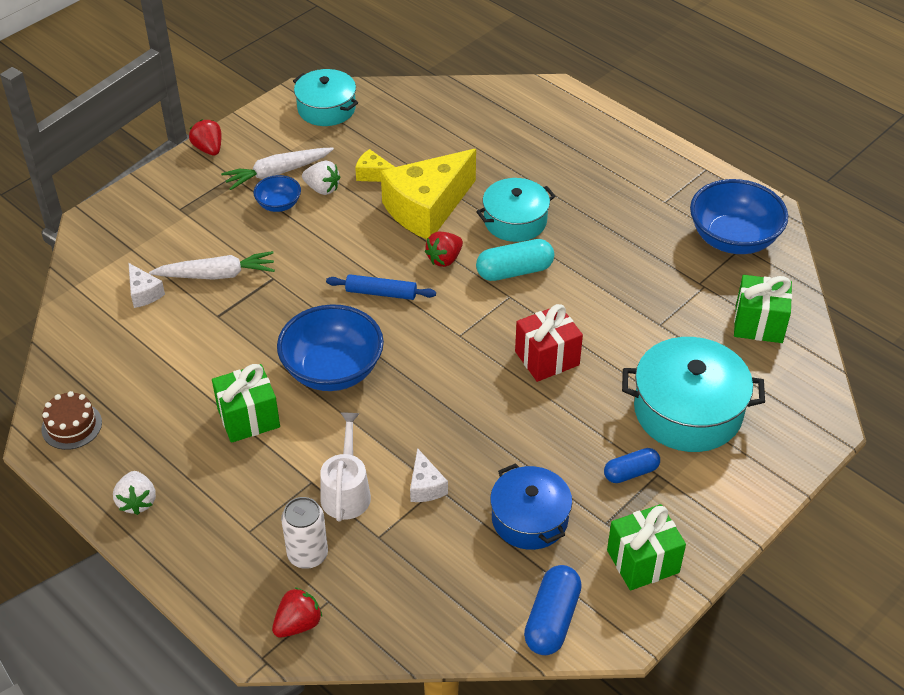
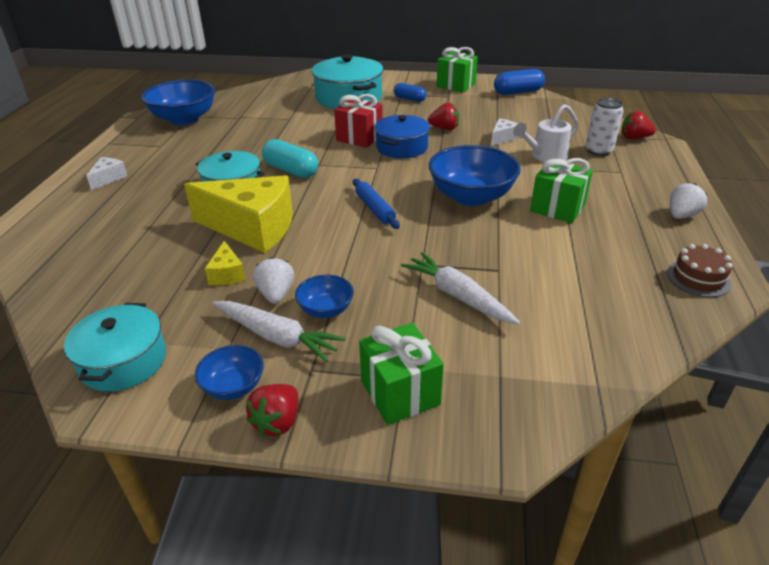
camera: 125 degrees left, 10 degrees down
white cheese [128,263,165,308] -> white cheese moved to [86,157,127,190]
red strawberry [425,232,463,267] -> red strawberry moved to [428,103,459,130]
blue pot [490,463,572,550] -> blue pot moved to [375,115,430,158]
green gift [734,275,792,343] -> green gift moved to [359,323,444,425]
none -> blue bowl [194,345,264,400]

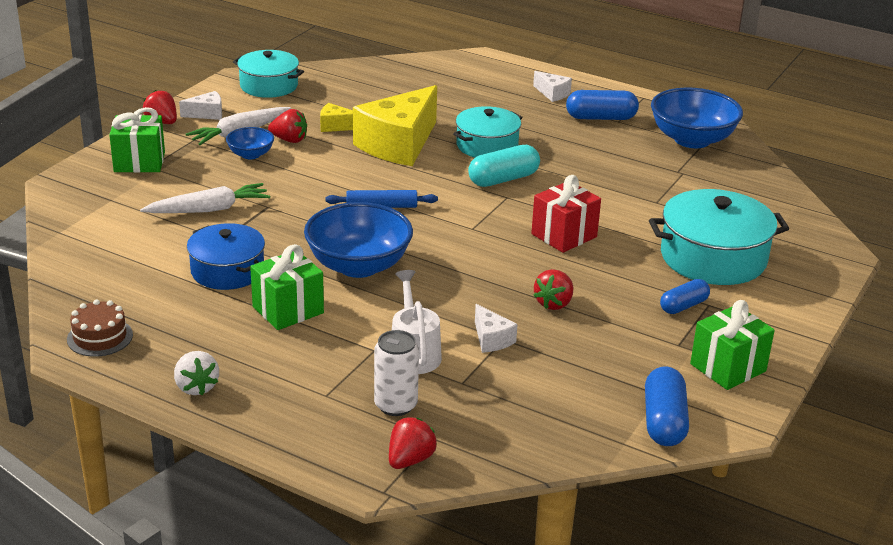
camera: 110 degrees right, 5 degrees down
blue bowl [194,345,264,400] -> white cheese [179,91,222,120]
white strawberry [253,257,294,304] -> red strawberry [268,109,307,143]
blue pot [375,115,430,158] -> blue pot moved to [187,223,265,290]
none -> blue capsule [566,90,639,120]

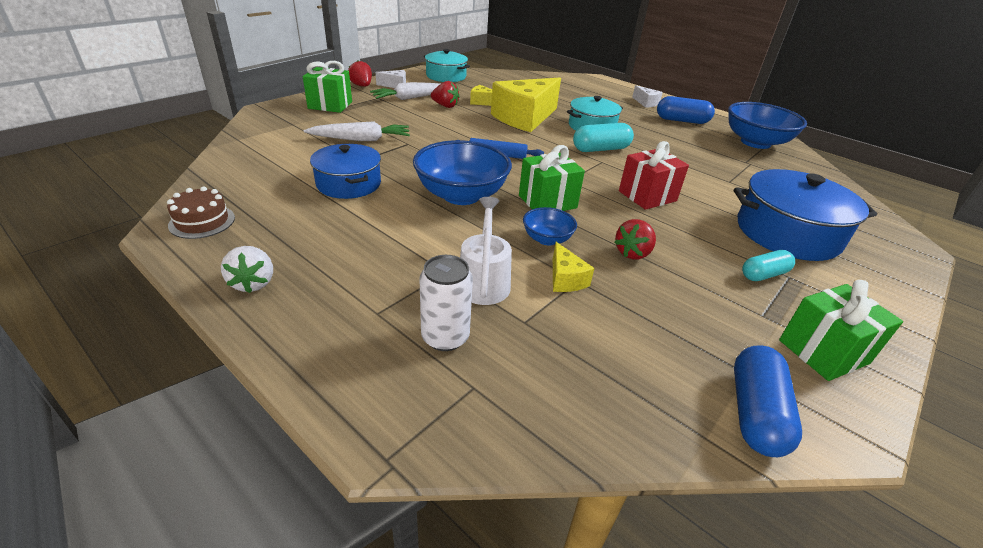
camera: 10 degrees right, 5 degrees up
blue bowl [226,127,274,159] -> blue bowl moved to [523,207,577,245]
green gift [250,244,324,330] -> green gift moved to [519,145,585,211]
red strawberry [389,417,437,469] -> none
white cheese [475,304,518,353] -> yellow cheese [553,242,594,292]
turquoise pot [649,189,789,285] -> blue pot [734,169,877,261]
blue capsule [660,279,710,314] -> turquoise capsule [742,250,795,281]

